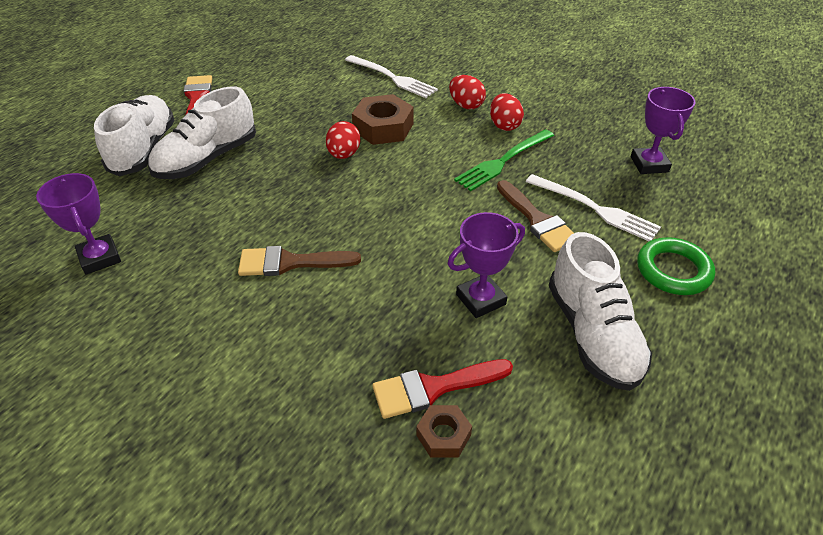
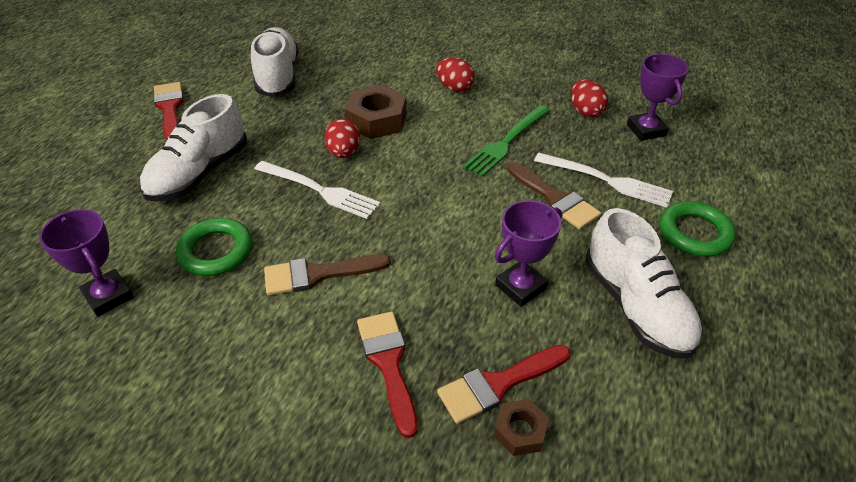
camera: 10 degrees left, 0 degrees up
white shoe [94,95,175,176] -> white shoe moved to [251,27,298,97]
white fork [345,55,438,98] -> white fork moved to [254,161,380,219]
red egg [490,93,524,131] -> red egg moved to [571,79,608,118]
none -> green ring [176,218,252,276]
none -> red brush [357,311,418,438]

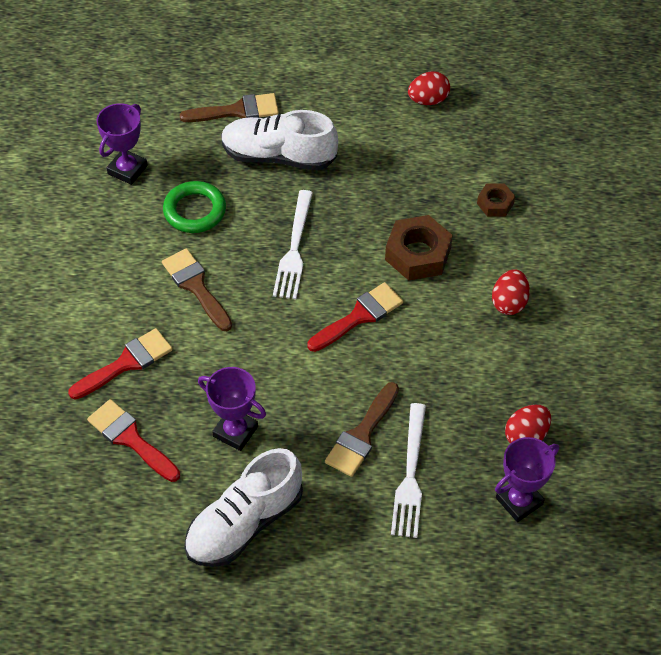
camera: 70 degrees right, 10 degrees up
red brush [153,82,184,140] -> red brush moved to [308,282,403,352]
white shoe [251,27,298,97] -> none
red egg [324,119,360,158] -> red egg moved to [408,71,450,105]
green fork [463,105,549,177] -> none
brown nut [494,399,549,456] -> brown nut moved to [477,184,515,216]
green ring [660,201,736,257] -> none
none -> brown brush [179,93,279,122]

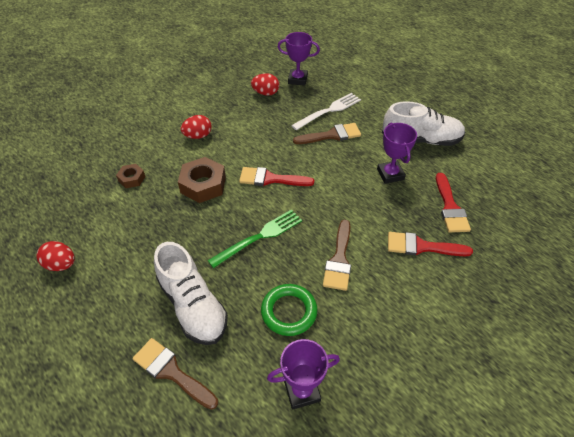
camera: 135 degrees left, 5 degrees down
white fork [273,190,313,299] -> green fork [208,209,302,268]

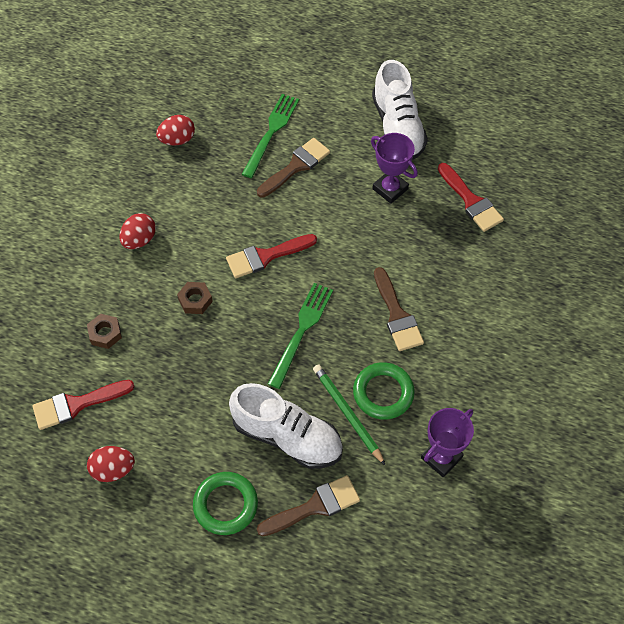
camera: 30 degrees left, 10 degrees up
brown brush [133,338,218,410] -> brown brush turned 150 degrees clockwise [257,475,360,536]
brown nut [178,157,226,203] -> brown nut [177,282,213,314], size x0.56
purple trophy [278,32,320,86] -> none
white fork [291,93,361,130] -> green fork [242,94,299,178]
white shoe [382,101,466,146] -> white shoe turned 105 degrees clockwise [372,60,428,160]
red brush [388,232,473,256] -> red brush moved to [32,380,135,430]
none -> green ring [193,472,258,535]
none -> green pencil [313,364,386,466]

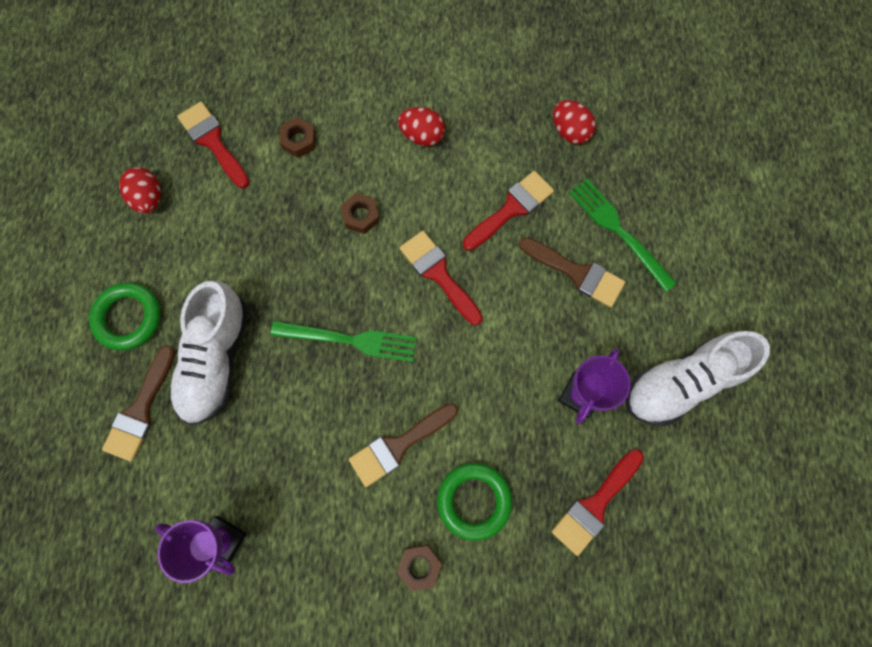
camera: 75 degrees right, 15 degrees up
green fork [242,94,299,178] -> green fork turned 135 degrees counterclockwise [569,178,677,292]
brown brush [257,475,360,536] -> brown brush turned 60 degrees clockwise [102,345,175,462]
green pencil [313,364,386,466] -> none
green ring [353,362,415,420] -> green ring moved to [437,463,512,541]
none -> brown nut [397,544,442,591]
none -> red brush [463,171,554,251]

